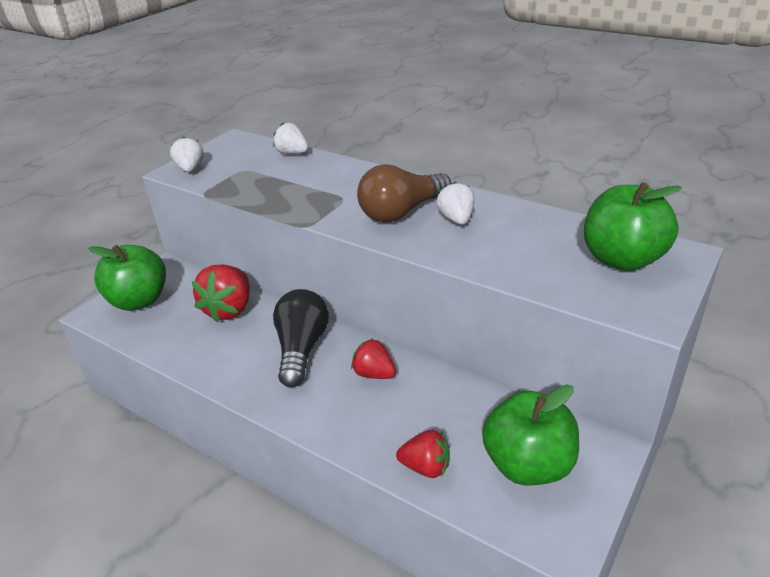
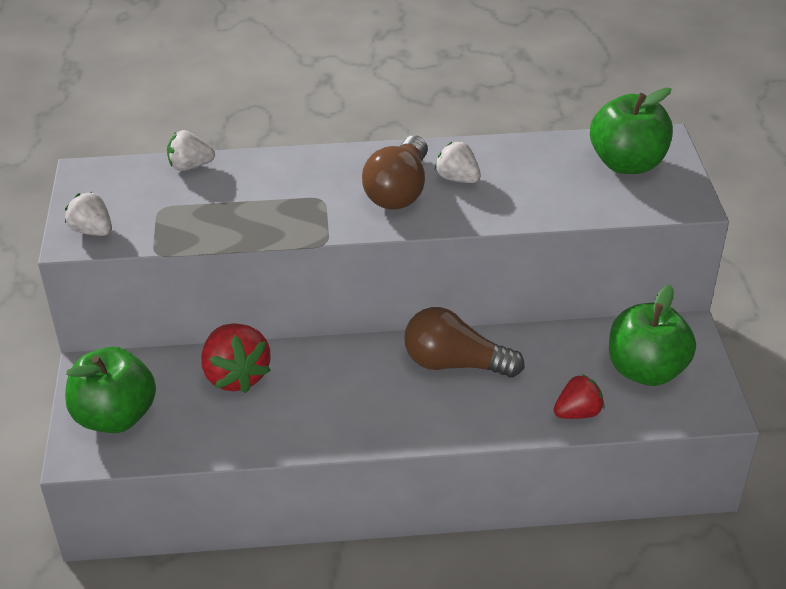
camera: 40 degrees left, 5 degrees up
black light bulb [273,289,329,388] -> none
red strawberry [351,338,396,379] -> brown light bulb [404,307,525,378]

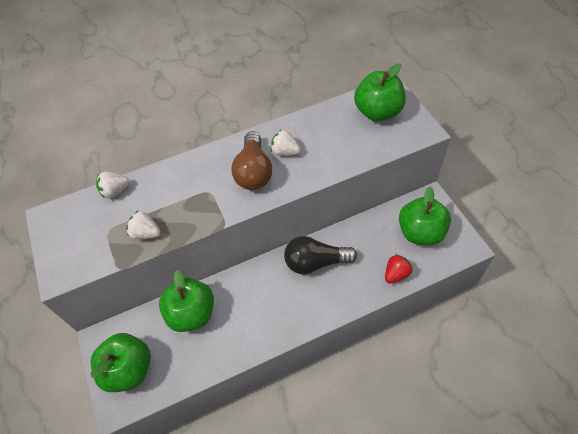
camera: 15 degrees left, 15 degrees up
white strawberry [65,192,112,236] -> white strawberry moved to [126,211,161,239]
red strawberry [201,323,271,393] -> green apple [159,270,214,332]
brown light bulb [404,307,525,378] -> black light bulb [284,236,357,274]

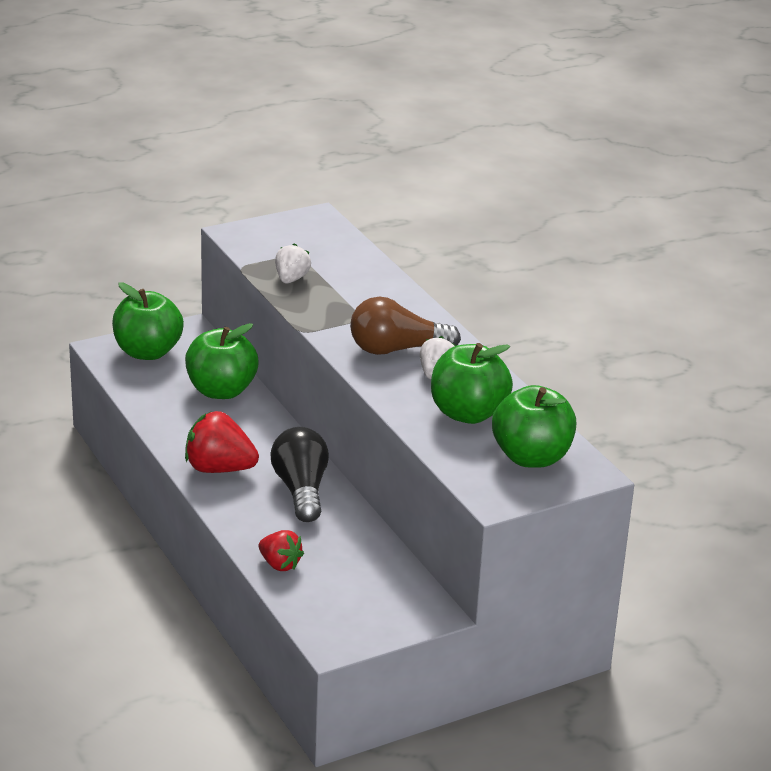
camera: 80 degrees right, 25 degrees down
white strawberry [96,172,129,199] -> none
green apple [399,187,451,246] -> green apple moved to [431,343,513,424]
none -> red strawberry [185,411,259,473]

